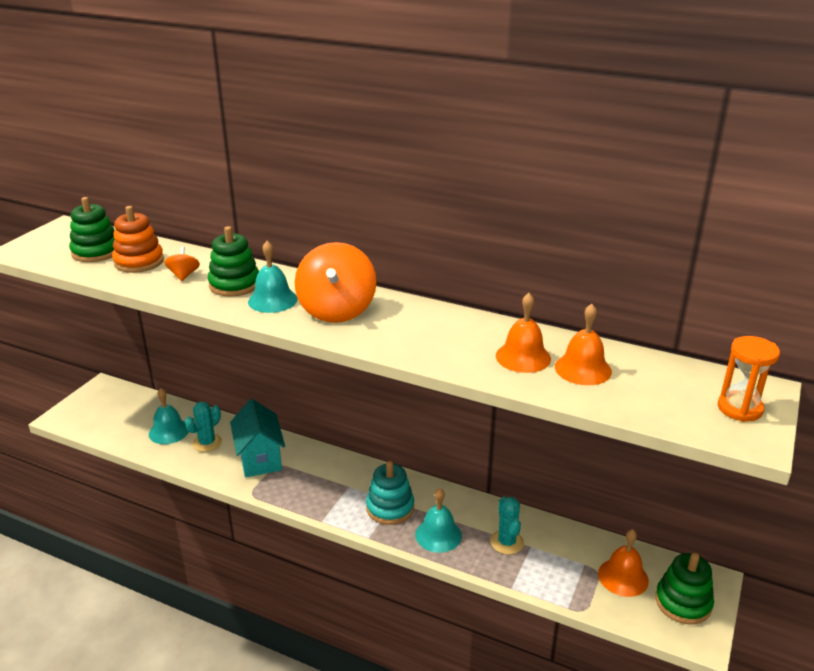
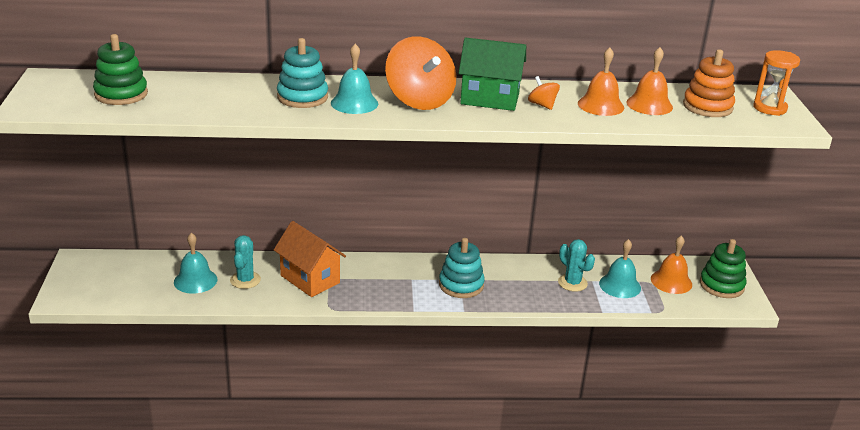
camera: 30 degrees left, 0 degrees up
orange stacking toy [112,206,164,273] -> orange stacking toy moved to [683,49,735,117]
orange spinning top [164,246,200,281] -> orange spinning top moved to [528,76,560,110]
green stacking toy [208,226,259,297] -> turquoise stacking toy [277,38,328,108]
turquoise house [230,399,285,477] -> orange house [274,221,346,297]
turquoise bell [415,488,462,553] -> turquoise bell moved to [599,239,641,298]
none -> green house [459,37,526,111]

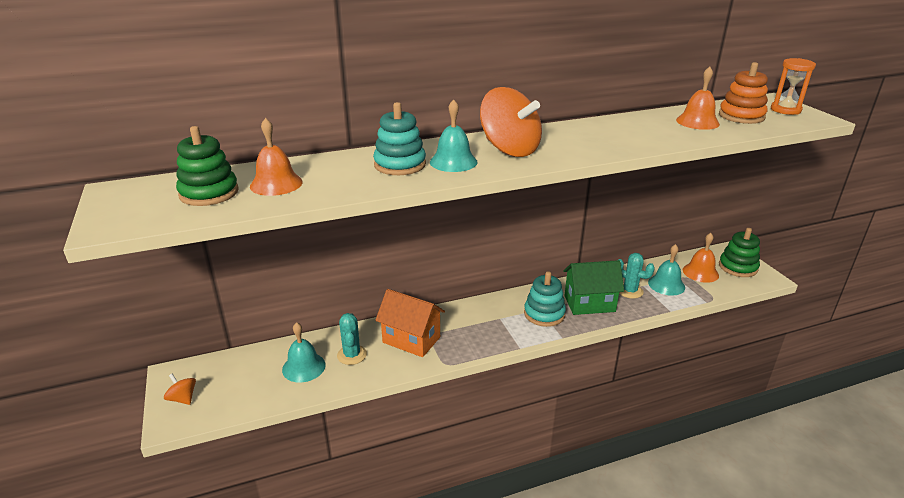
camera: 15 degrees left, 0 degrees up
green house [459,37,526,111] -> green house moved to [563,260,624,315]
orange spinning top [528,76,560,110] -> orange spinning top moved to [164,374,196,405]
orange bell [578,47,624,116] -> orange bell moved to [250,118,303,196]

